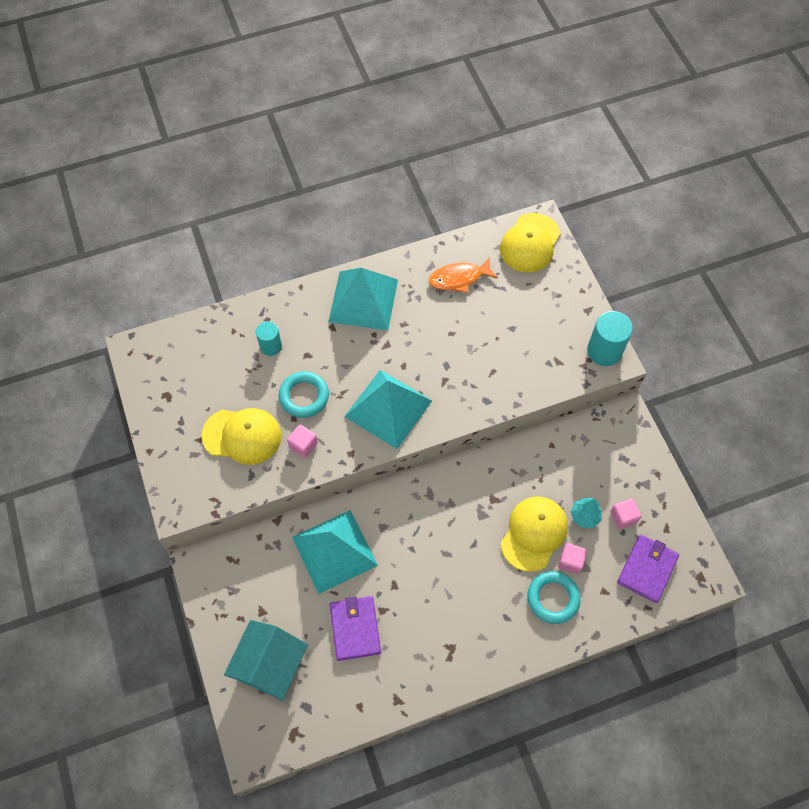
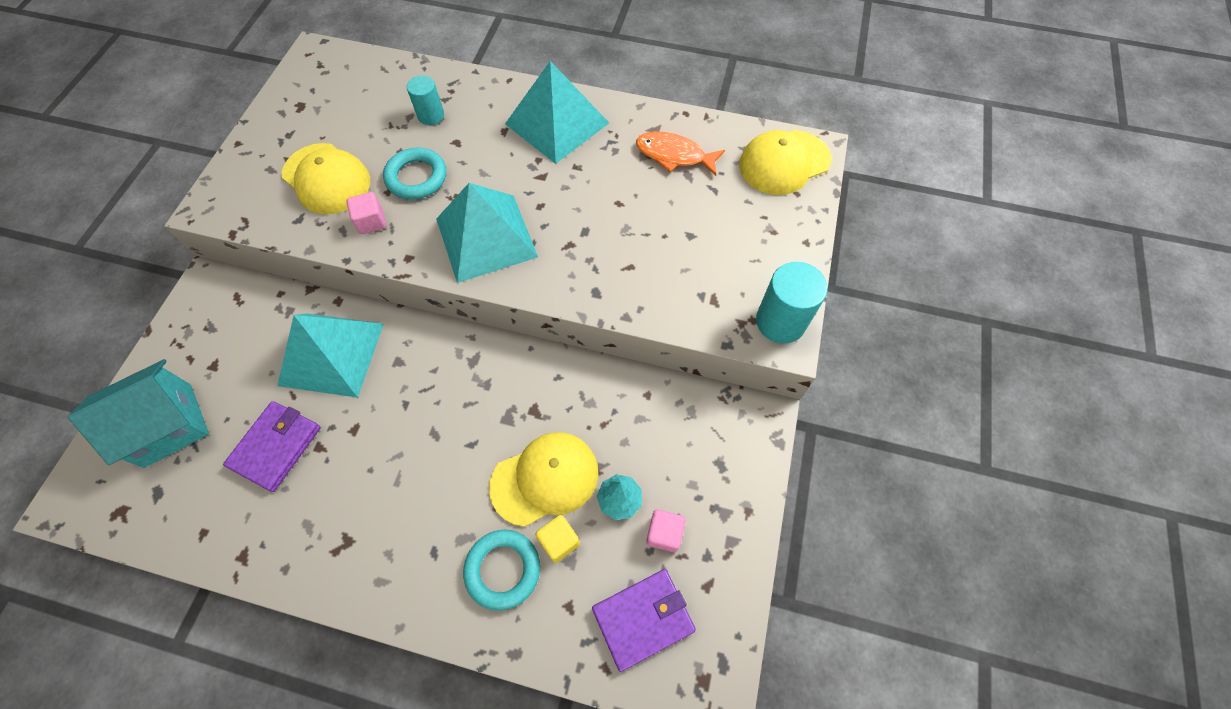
camera: 35 degrees right, 0 degrees up
pink cube [558,543,587,574] -> yellow cube [536,515,580,563]

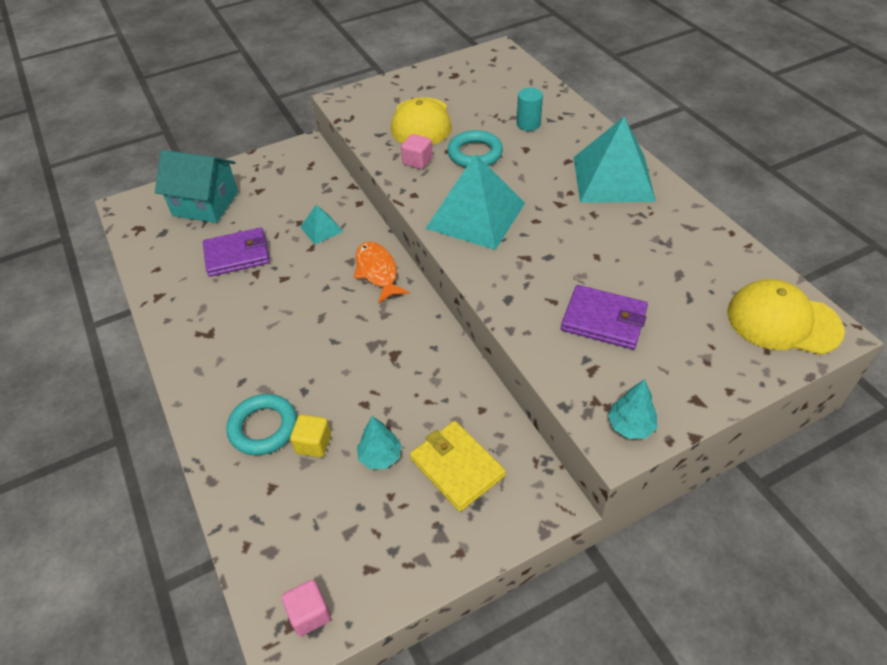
camera: 50 degrees right, 15 degrees down
turquoise pyramid [277,313,384,398] -> turquoise pyramid [300,205,343,244], size x0.47
yellow cap [489,432,598,527] -> none
purple wallet [592,569,696,672] -> purple wallet moved to [561,285,648,350]
orange fish [636,131,725,176] -> orange fish moved to [354,241,409,304]
pink cube [646,510,685,552] -> pink cube moved to [282,579,331,636]
turquoise cylinder [756,262,828,343] -> turquoise tree [608,379,657,439]
none -> yellow wallet [410,421,506,512]

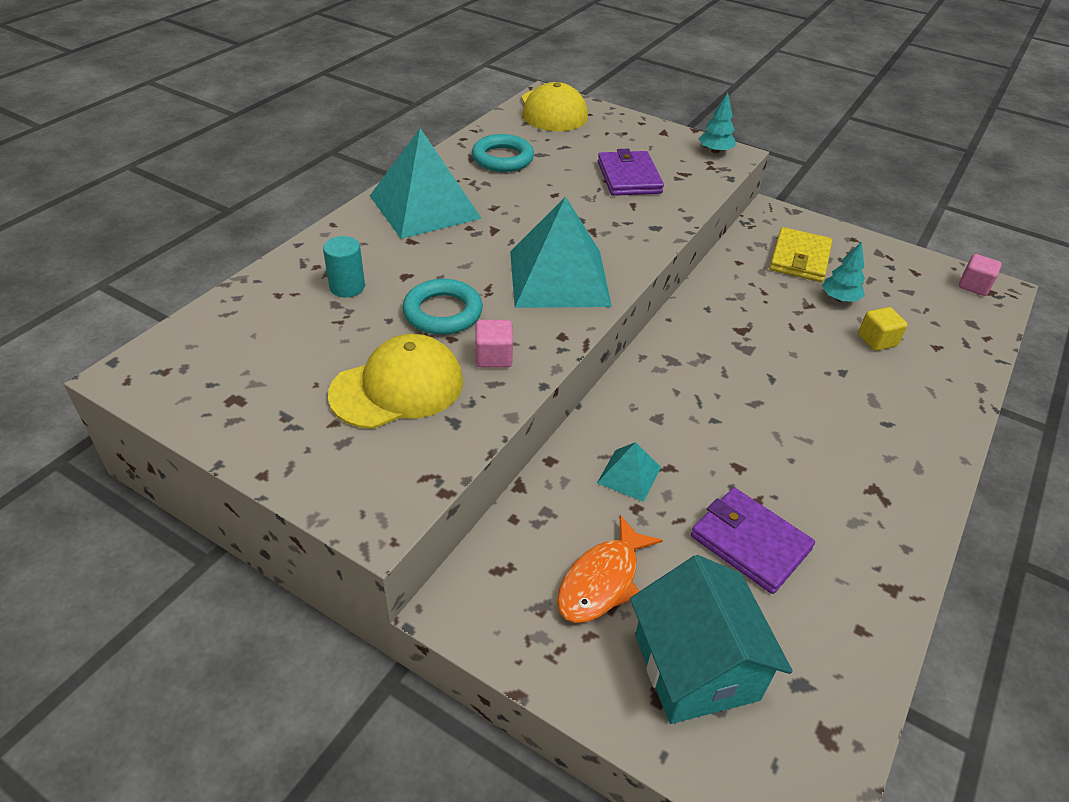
camera: 125 degrees left, 5 degrees down
turquoise ring [226,394,297,455] -> turquoise ring moved to [472,134,534,172]
orange fish [354,241,409,304] -> orange fish moved to [557,515,663,623]

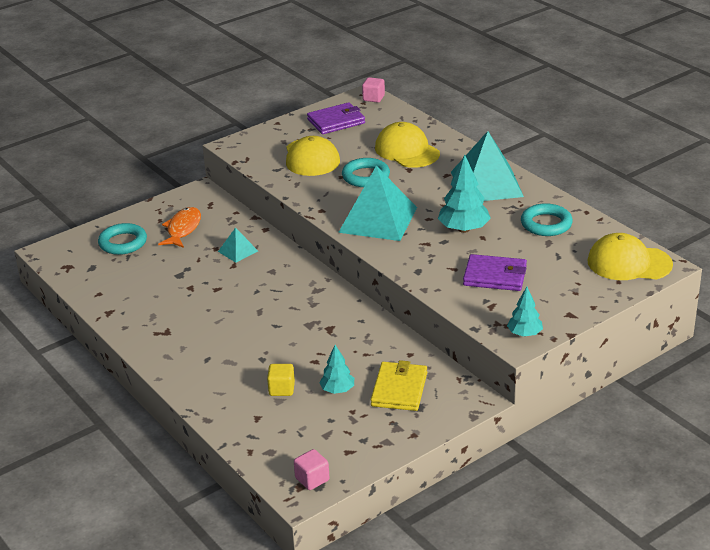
camera: 115 degrees right, 10 degrees down
turquoise cylinder [323,236,365,297] -> yellow cap [375,122,440,168]
pink cube [475,320,513,368] -> pink cube moved to [362,77,385,103]
orange fish [557,515,663,623] -> orange fish turned 45 degrees clockwise [158,207,201,248]
turquoise house [630,555,793,724] -> turquoise ring [98,223,147,255]
purple wallet [691,488,815,594] -> purple wallet moved to [307,102,365,134]
yellow wallet [770,227,832,282] -> yellow wallet turned 60 degrees clockwise [371,360,427,411]
none -> turquoise tree [438,155,491,233]

